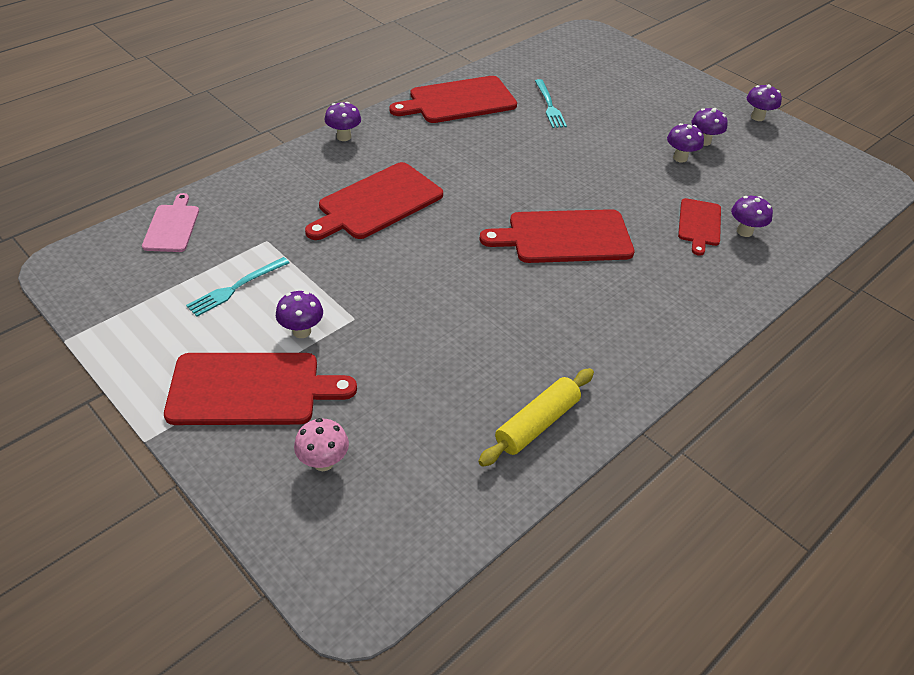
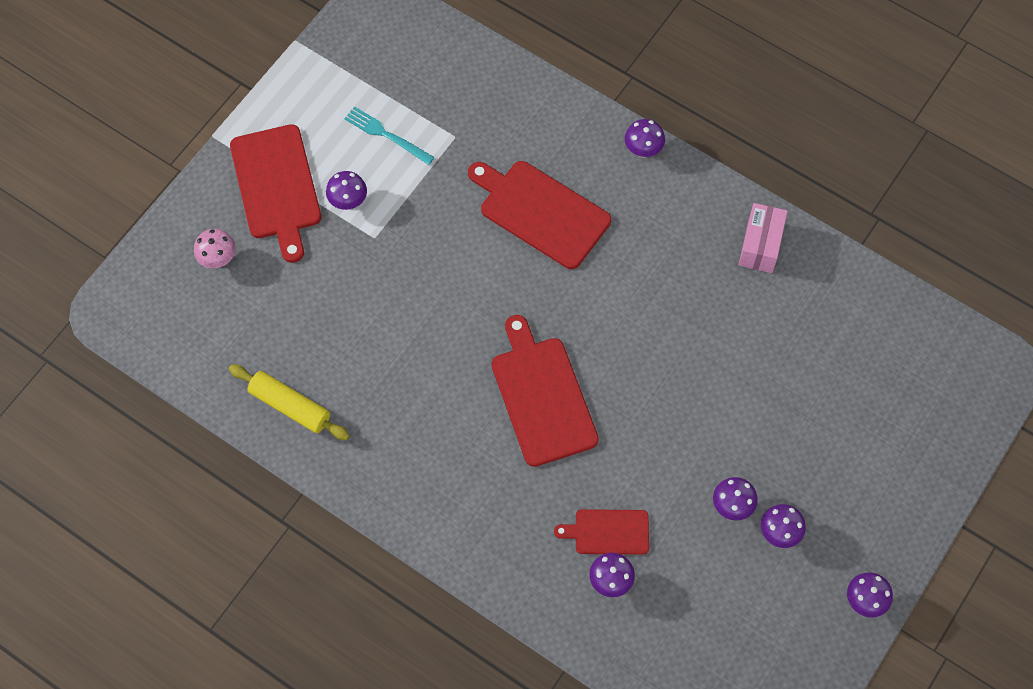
camera: 80 degrees right, 20 degrees up
pink cutting board [142,193,199,252] -> none
red cutting board [389,76,517,123] -> pink box [739,203,788,273]
turquoise fork [535,79,567,128] -> none

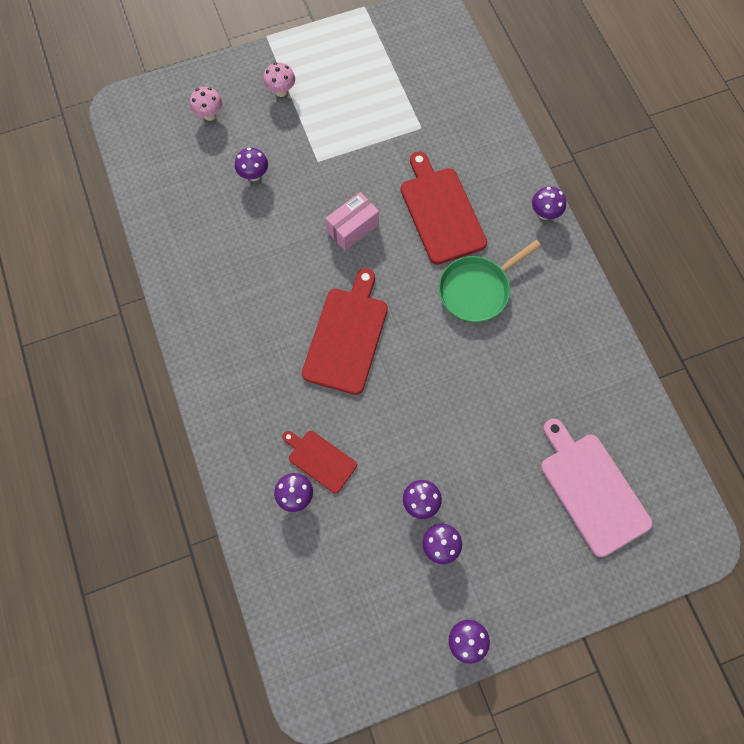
camera: 35 degrees right, 5 degrees up
yellow rolling pin [229,364,350,440] -> none
red cutting board [230,124,321,263] -> pink mushroom [263,62,295,97]
purple mushroom [326,171,367,210] -> purple mushroom moved to [235,148,268,181]
turquoise fork [345,106,435,165] -> none
pink box [739,203,788,273] -> pink box moved to [325,192,379,251]
none -> green pan [439,240,541,322]
none -> pink cutting board [541,419,653,557]

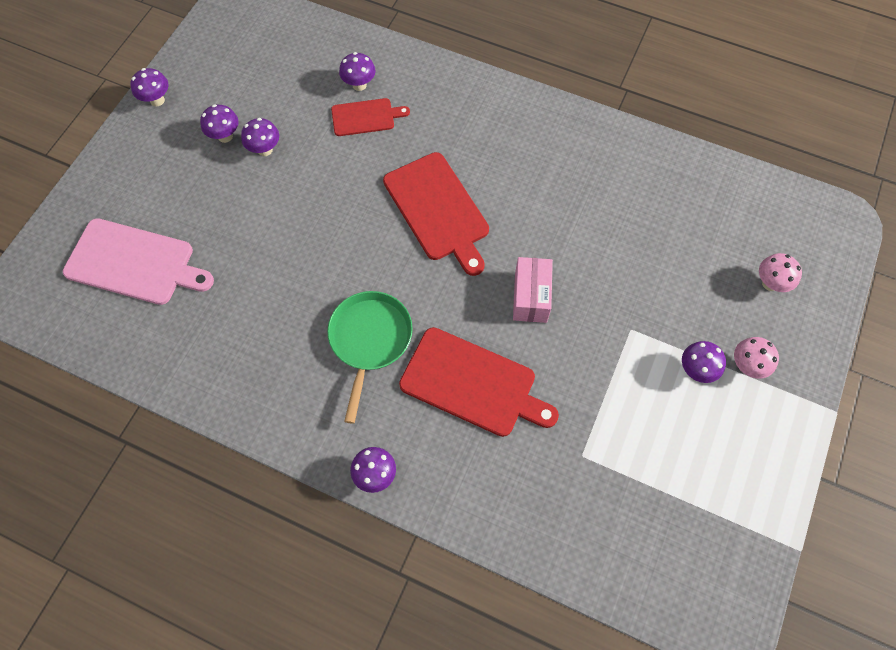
camera: 135 degrees right, 5 degrees down
purple mushroom [235,148,268,181] -> purple mushroom moved to [682,341,726,383]

